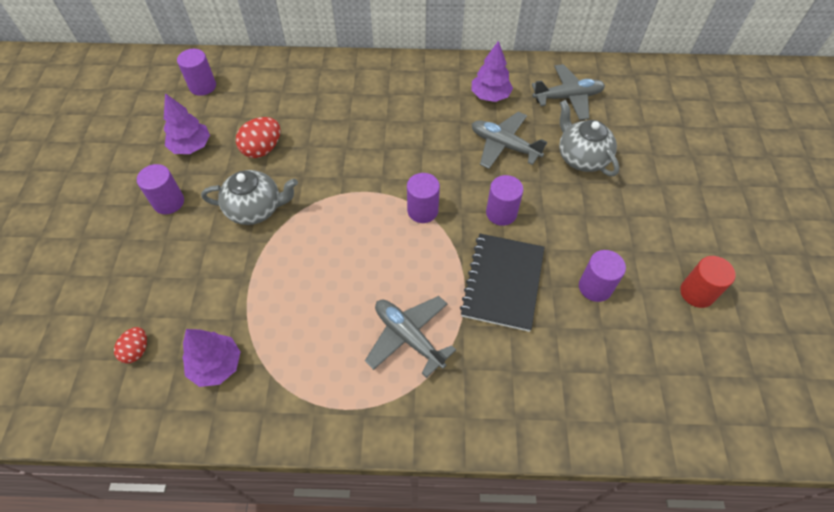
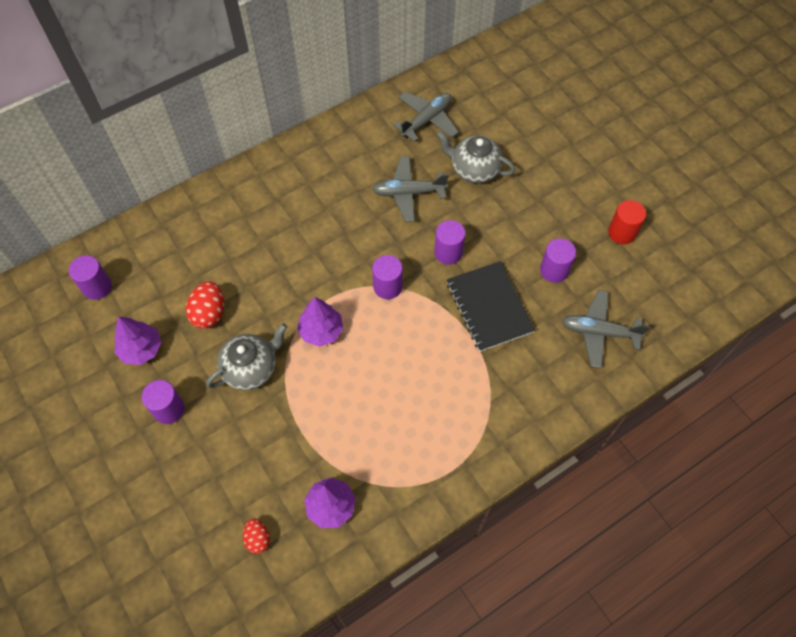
camera: 35 degrees left, 5 degrees up
grey plane [365,296,456,378] -> grey plane moved to [562,290,650,368]
purple tree [471,41,513,102] -> purple tree moved to [297,297,343,347]

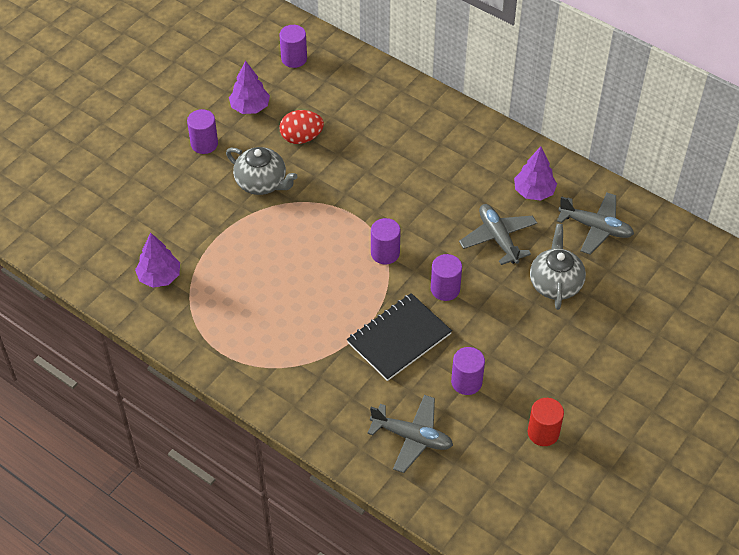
camera: 70 degrees right, 10 degrees down
red egg [243,519,270,554] -> none
purple tree [297,297,343,347] -> purple tree moved to [514,147,557,201]
grey plane [562,290,650,368] -> grey plane turned 120 degrees clockwise [367,395,453,473]

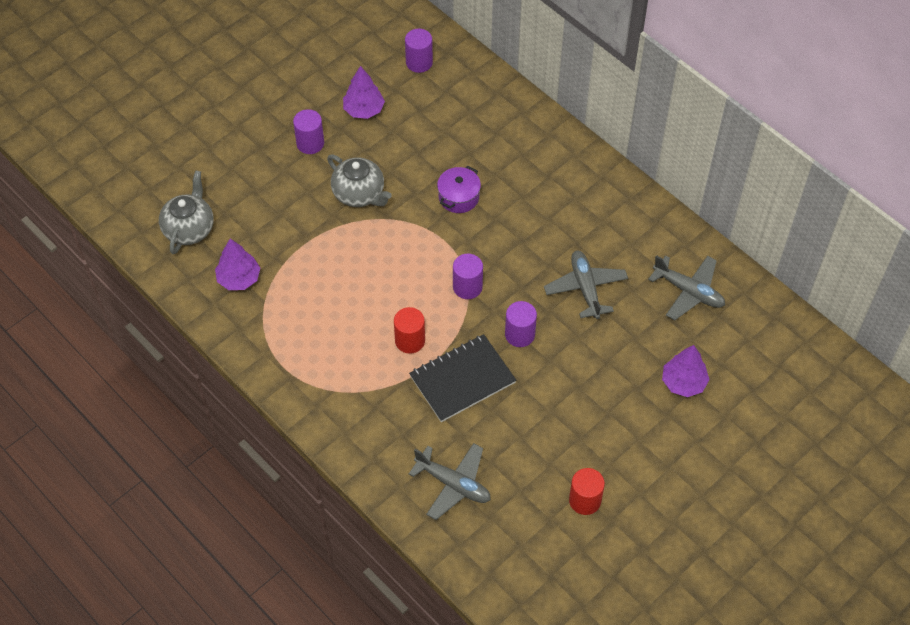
camera: 10 degrees right, 5 degrees up
red egg [279,110,324,144] -> none
purple cylinder [451,347,485,395] -> none
purple tree [514,147,557,201] -> purple tree moved to [662,345,710,397]
grey teapot [530,224,586,310] -> grey teapot moved to [159,171,214,254]
none -> red cylinder [394,307,425,354]
none -> purple pot [437,166,481,213]

